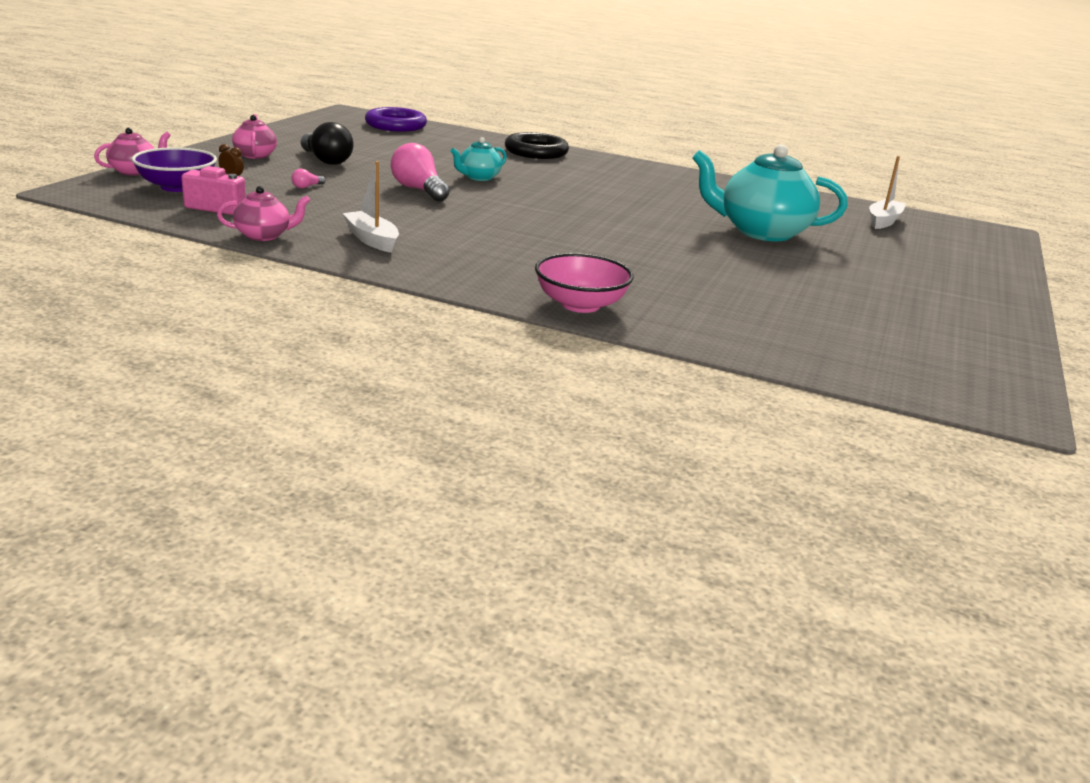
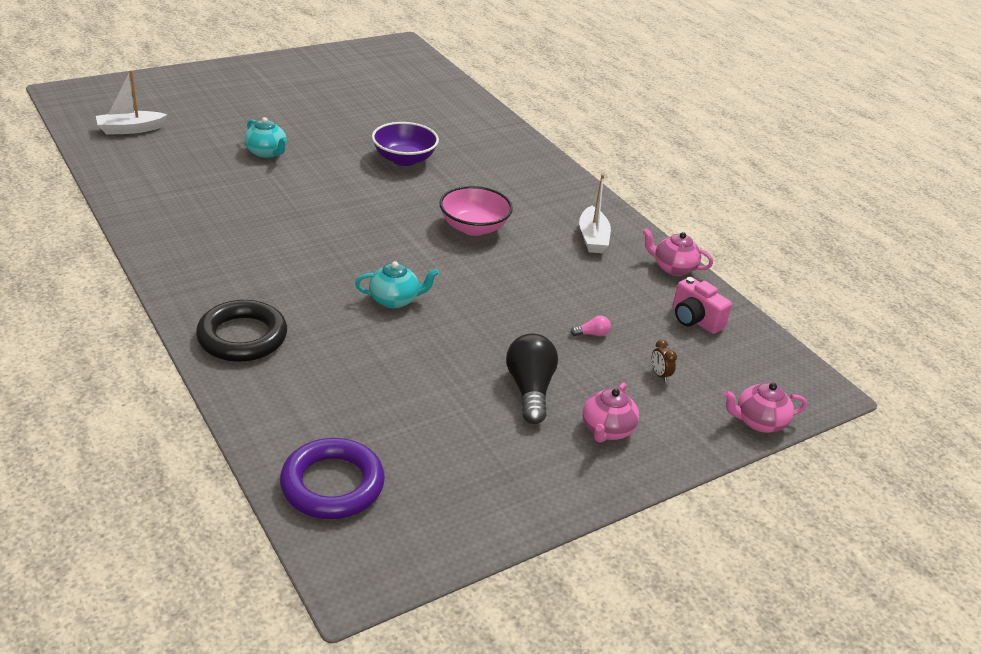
camera: 145 degrees left, 10 degrees up
purple bowl [132,147,217,192] -> purple bowl moved to [372,122,439,166]
pink light bulb [391,143,449,202] -> none
pink bowl [535,253,634,313] -> pink bowl moved to [439,186,513,236]
turquoise teapot [692,145,848,241] -> turquoise teapot [245,117,287,158], size x0.50

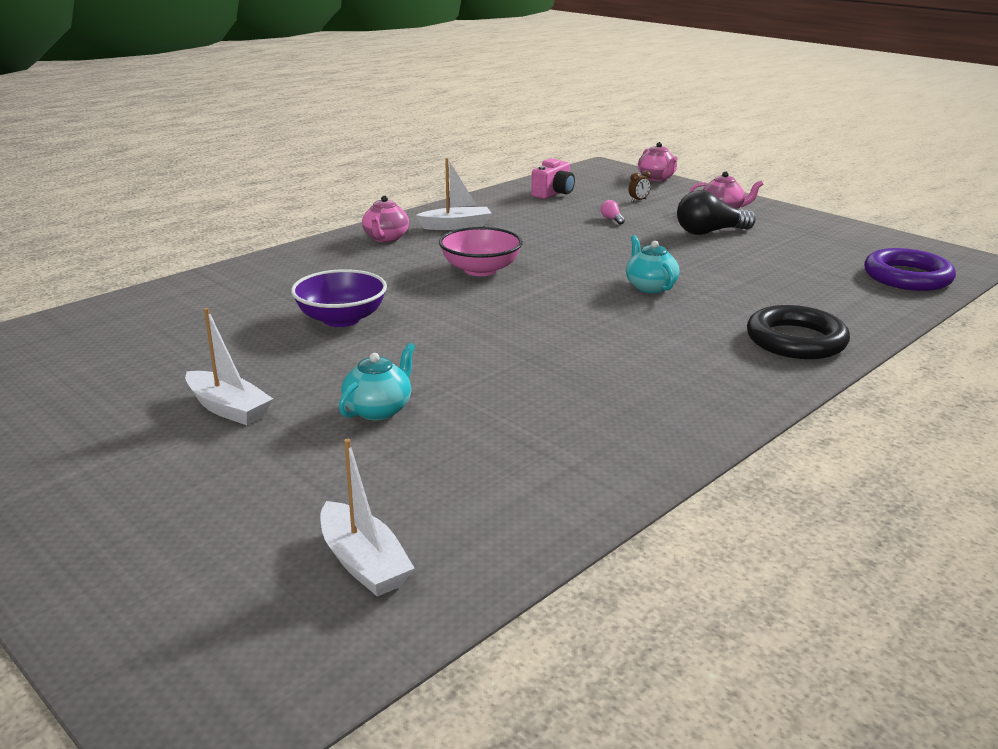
camera: 100 degrees left, 10 degrees down
pink teapot [642,228,713,276] -> pink teapot moved to [362,196,409,242]
none -> white boat [185,308,273,425]

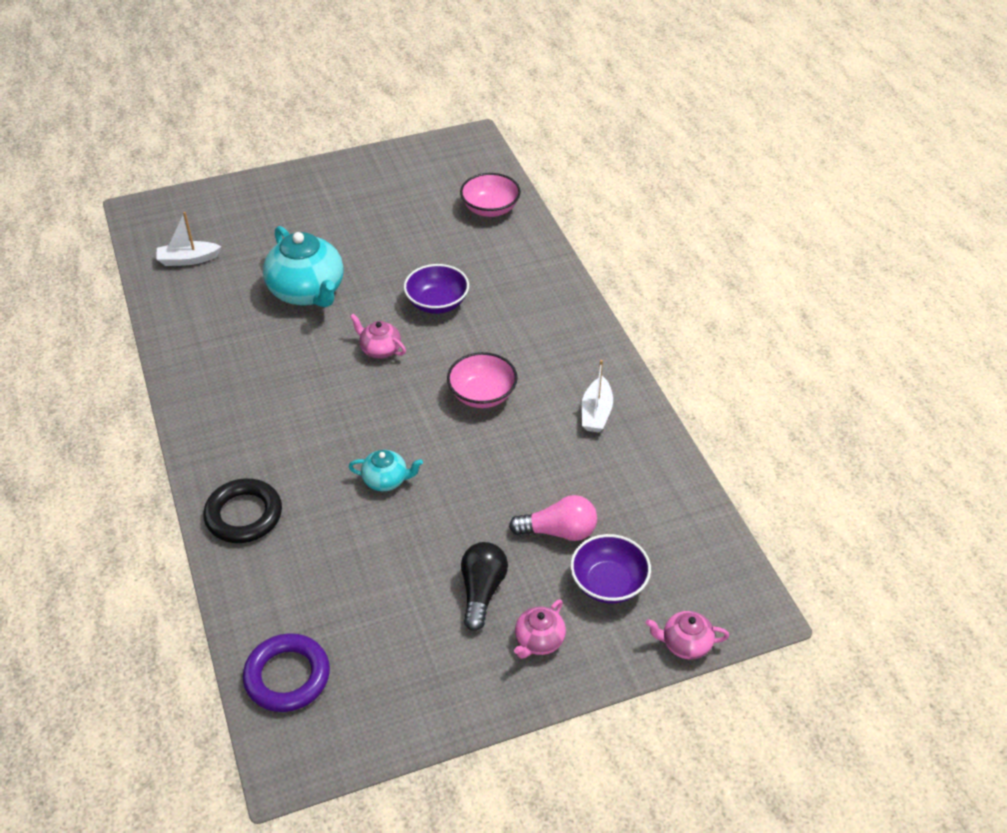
camera: 115 degrees right, 20 degrees up
white boat [185,308,273,425] -> none
turquoise teapot [339,343,415,420] -> turquoise teapot [263,226,344,307], size x2.00
pink teapot [362,196,409,242] -> pink teapot moved to [350,314,406,359]
pink camera [531,158,575,199] -> none
pink light bulb [601,200,625,225] -> pink light bulb [509,495,597,541], size x2.31
brown clock [629,170,651,202] -> purple bowl [570,534,651,604]
none -> pink bowl [460,173,521,217]

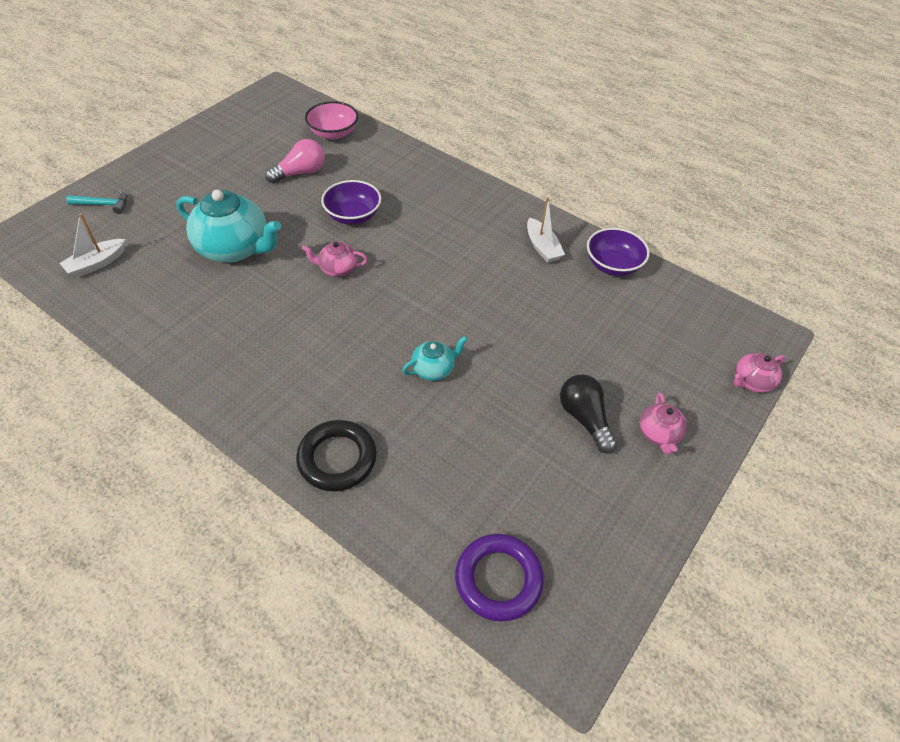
camera: 35 degrees left, 5 degrees up
pink bowl [447,352,518,408] -> none
pink light bulb [509,495,597,541] -> pink light bulb moved to [265,139,325,183]
purple bowl [570,534,651,604] -> purple bowl moved to [587,228,650,276]
none -> turquoise hammer [66,190,127,214]

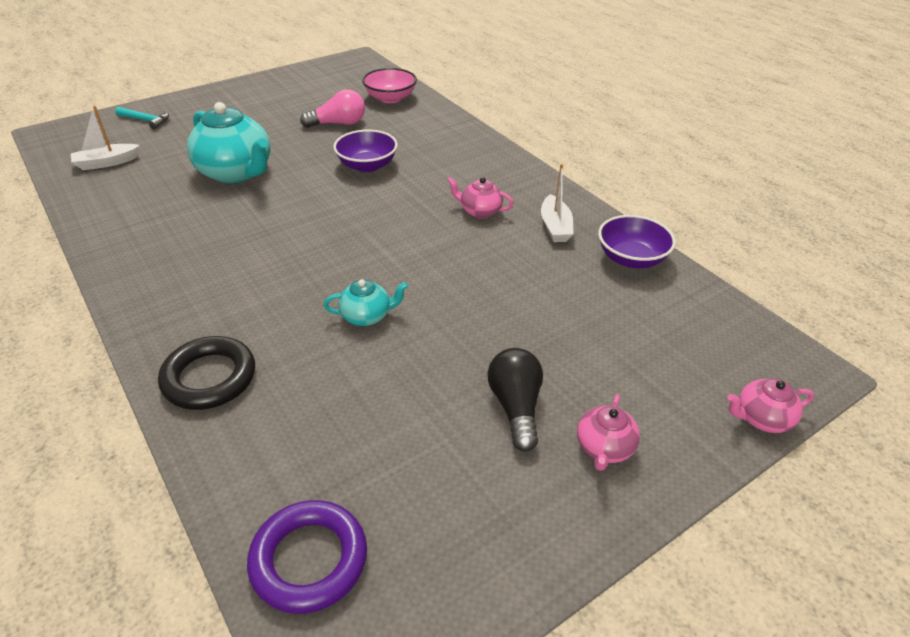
camera: 20 degrees right, 10 degrees down
pink teapot [302,241,368,277] -> pink teapot moved to [447,177,514,218]

